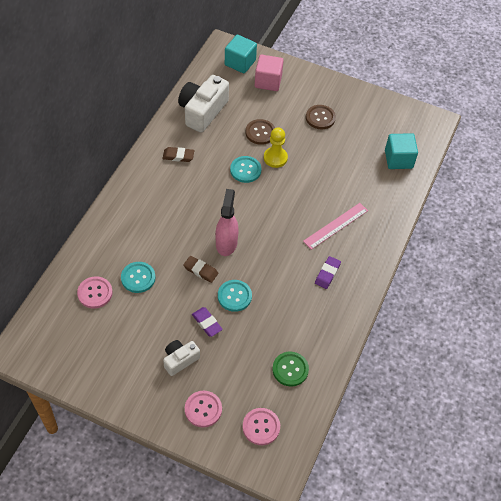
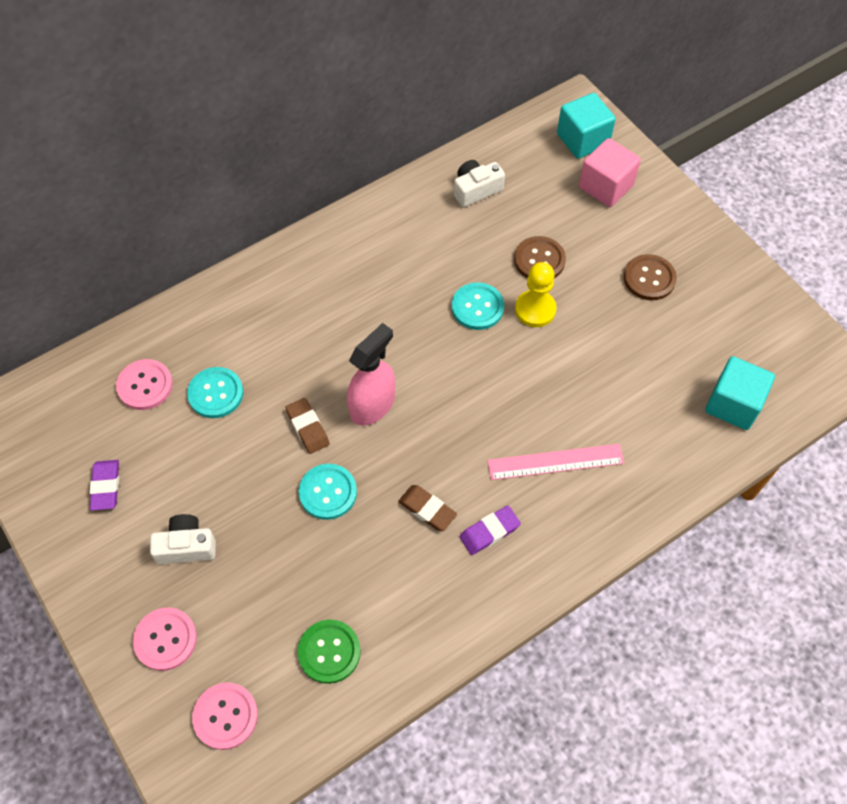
camera: 35 degrees right, 5 degrees up
brown eraser [162,147,194,162] -> brown eraser moved to [398,485,457,531]
white camera [178,75,229,133] -> white camera [454,160,505,207], size x0.56
purple eraser [192,307,223,337] -> purple eraser moved to [90,460,119,510]

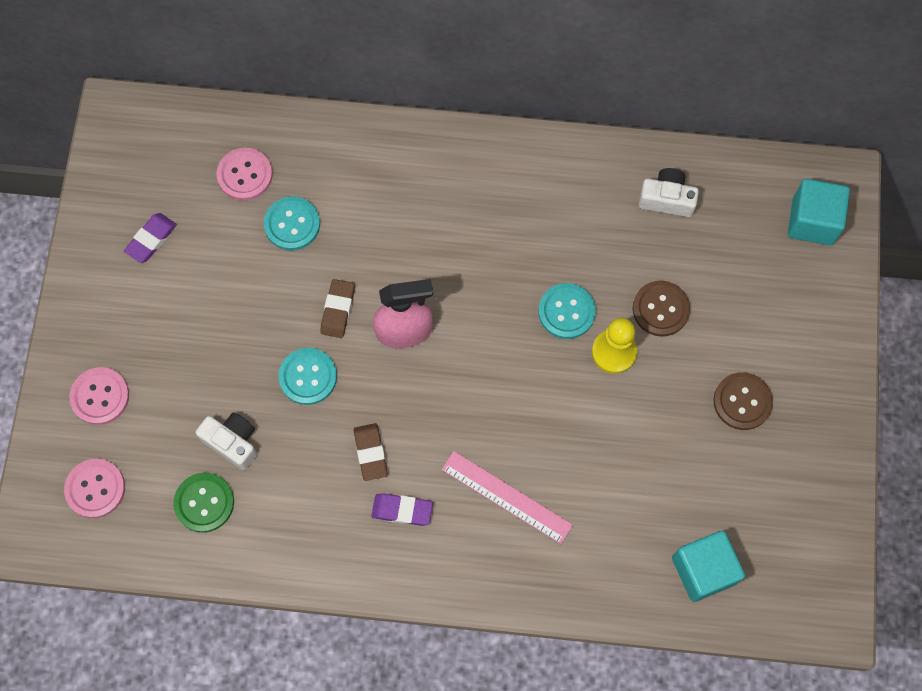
camera: 40 degrees right, 10 degrees up
white camera [150,514,216,564] -> white camera moved to [195,412,257,470]
pink cube [579,138,641,207] -> none

